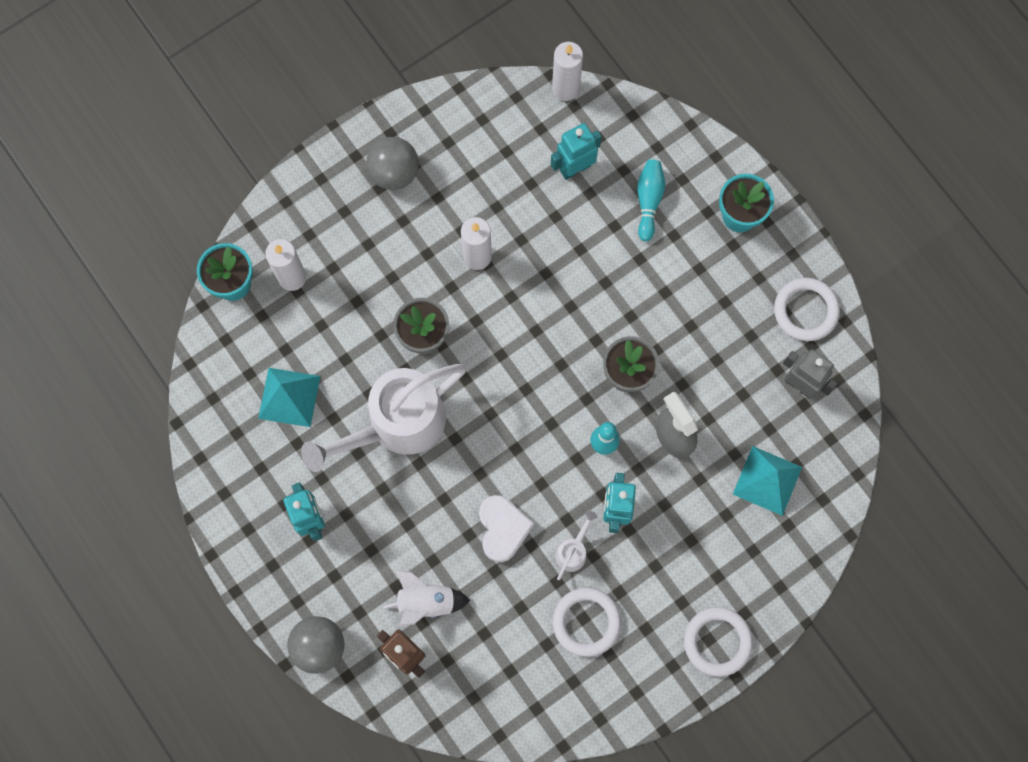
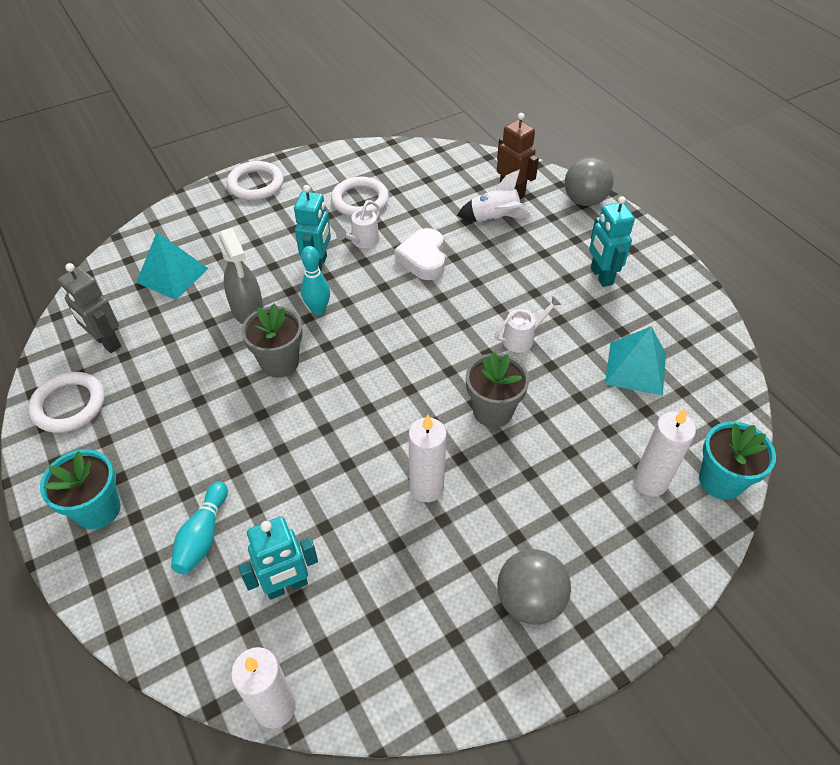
camera: 175 degrees left, 25 degrees down
white watering can [301,364,466,472] -> white watering can [495,296,562,353], size x0.41

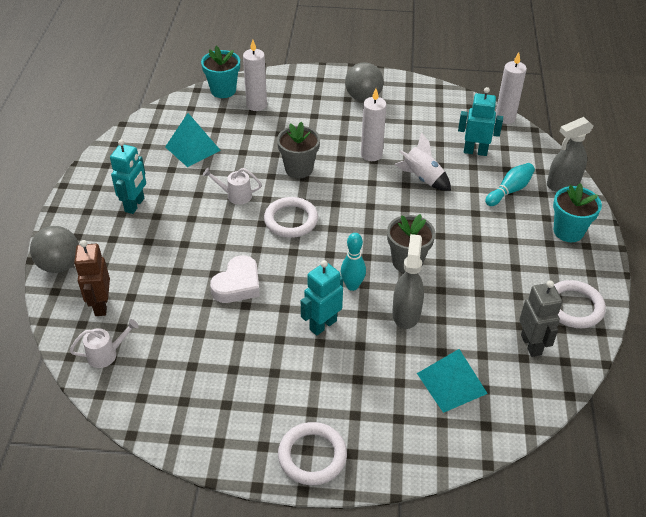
camera: 145 degrees left, 5 degrees down
white ring [331,177,389,217] -> white ring moved to [264,197,318,238]
white watering can [336,200,380,248] -> white watering can moved to [70,319,139,368]
white rocket [457,169,532,222] -> white rocket moved to [395,133,451,191]
none -> grey spray bottle [547,117,594,192]

